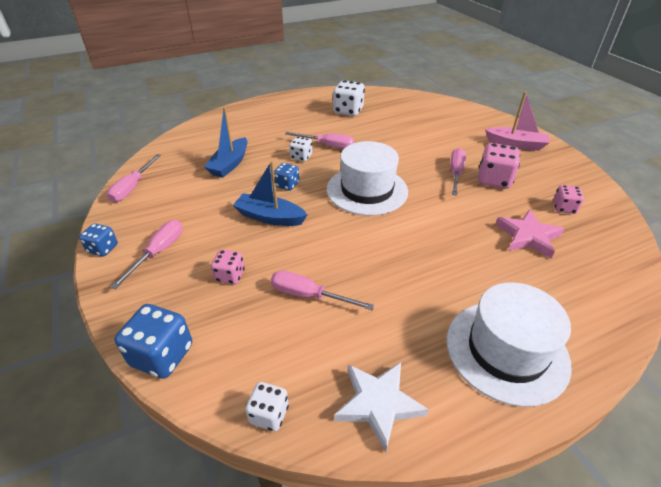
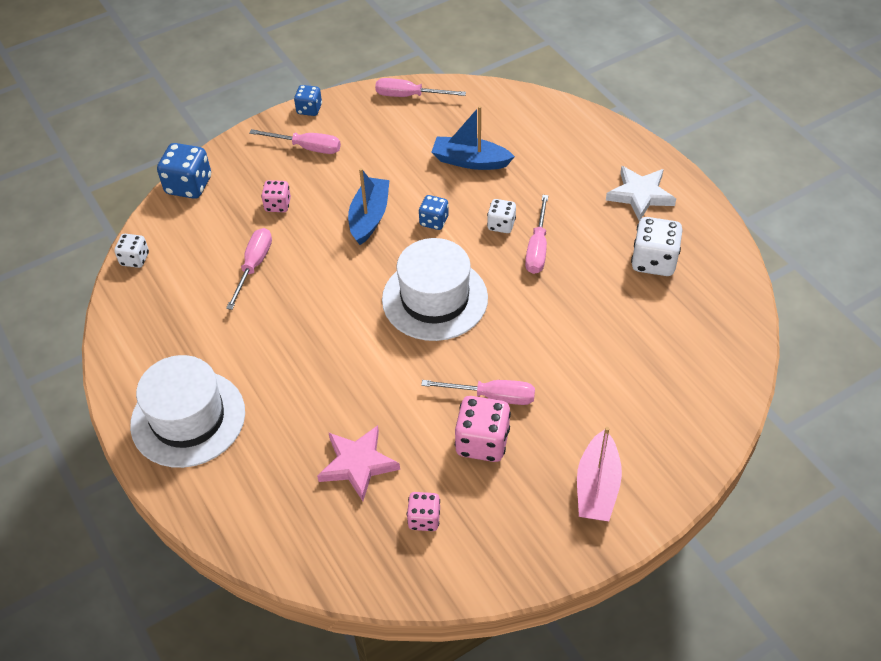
camera: 85 degrees right, 10 degrees up
white star [334,362,429,453] -> white star moved to [606,166,676,221]

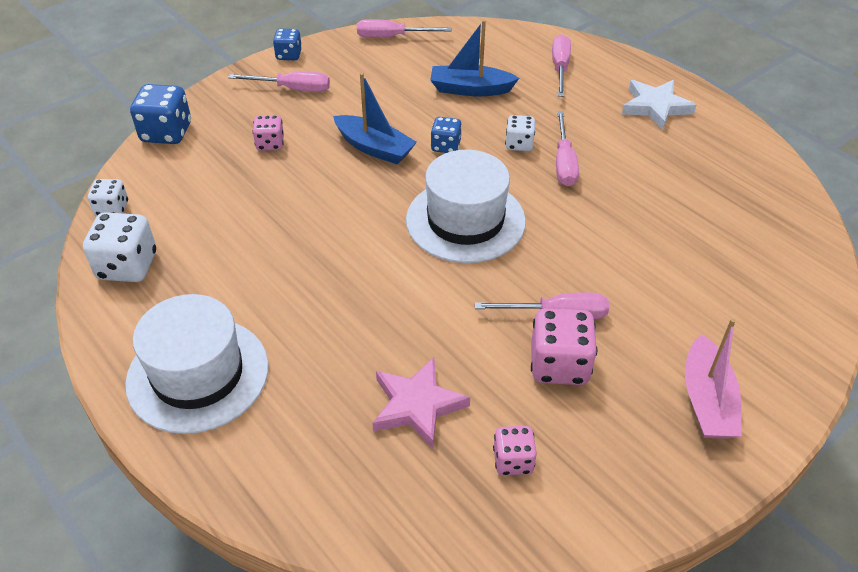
camera: 10 degrees left, 5 degrees down
pink screwdriver [226,228,272,310] -> pink screwdriver moved to [552,34,571,97]
blue boat [348,168,390,245] -> blue boat turned 120 degrees clockwise [333,73,417,164]
white dice [631,217,682,276] -> white dice moved to [83,212,156,282]

